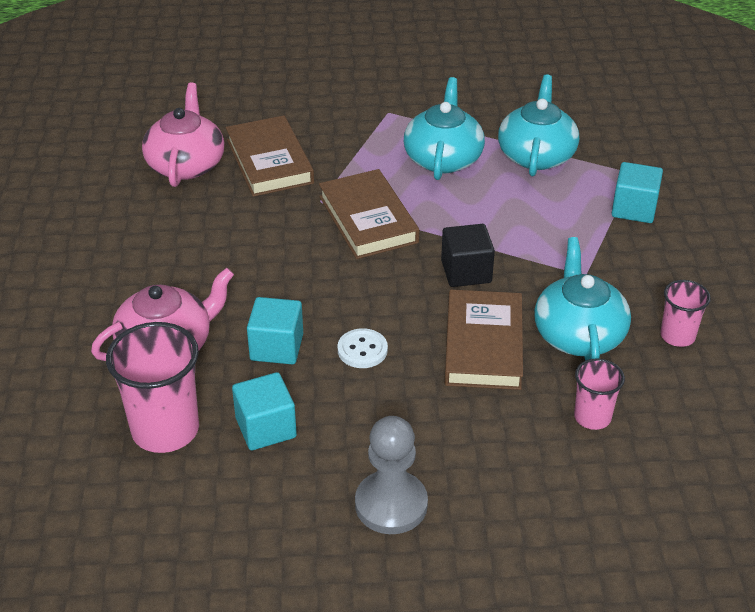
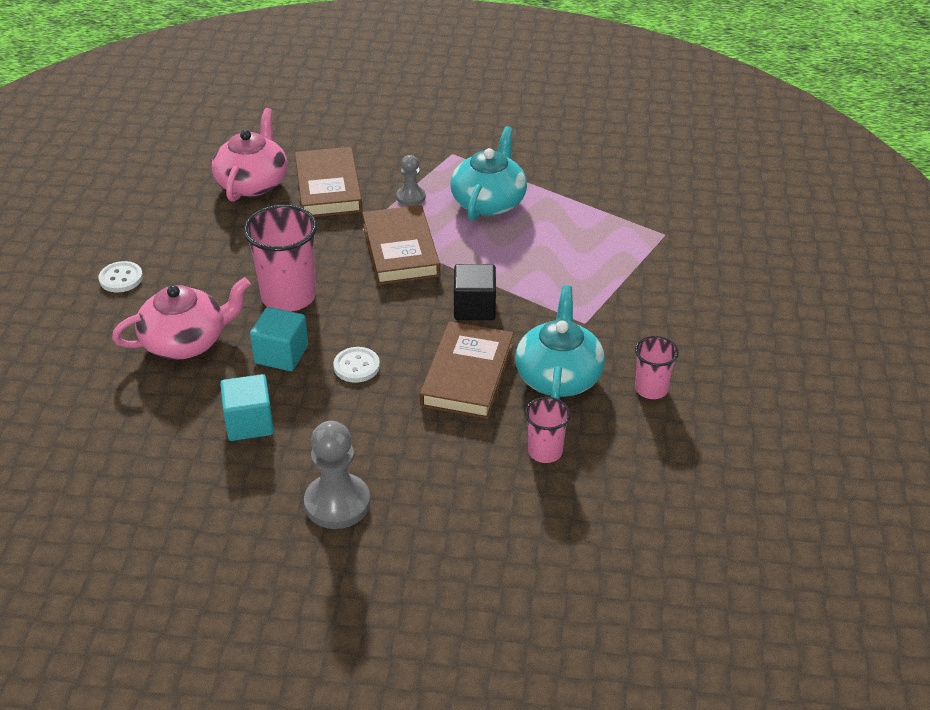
camera: 10 degrees right, 0 degrees up
pink cup [106,322,199,453] -> pink cup moved to [243,205,317,311]
turquoise teapot [498,74,579,176] -> none
turquoise cube [612,162,663,223] -> none
none -> white button [99,261,143,292]
none -> grey pawn [396,155,426,206]

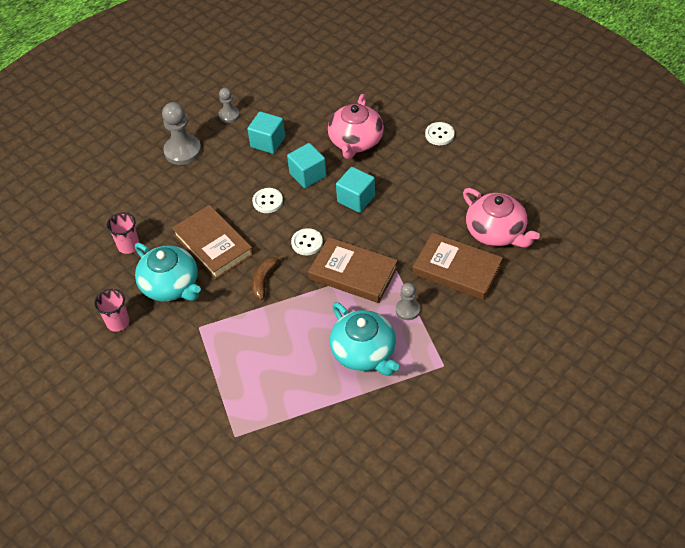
camera: 130 degrees right, 10 degrees up
pink cup [243,205,317,311] -> turquoise cube [336,167,375,213]
black cube [454,264,496,320] -> brown banana [252,254,284,300]
none -> grey pawn [219,88,240,123]
none -> white button [291,228,323,255]

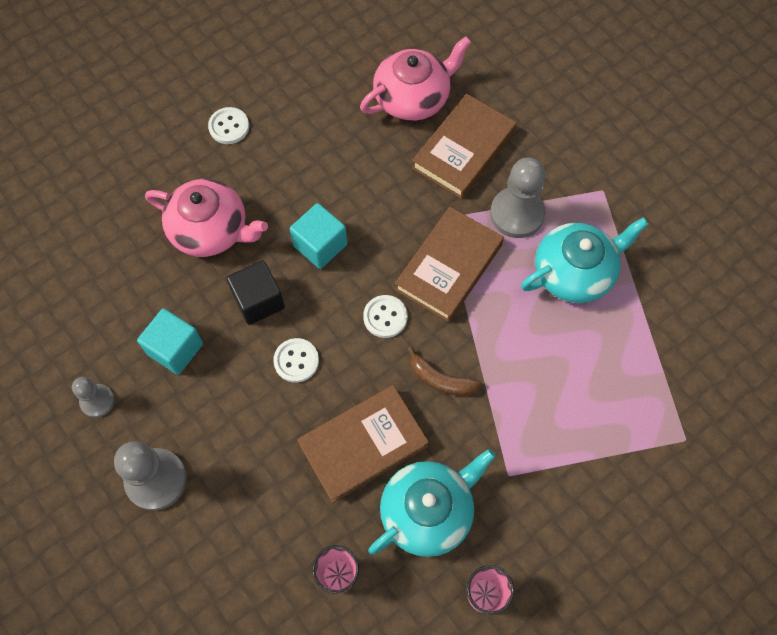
camera: 85 degrees left, 15 degrees up
turquoise cube [287,143,326,188] -> black cube [226,260,285,325]
grey pawn [396,283,420,320] -> grey pawn [490,158,545,238], size x1.74

